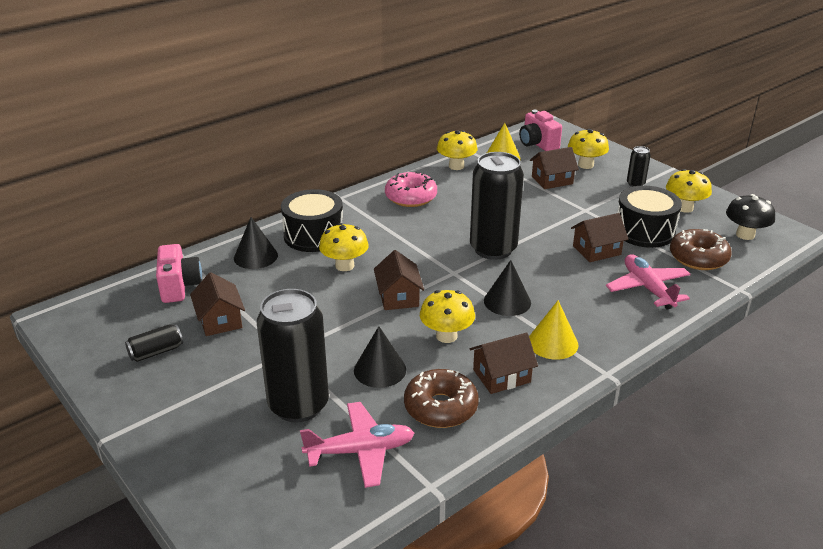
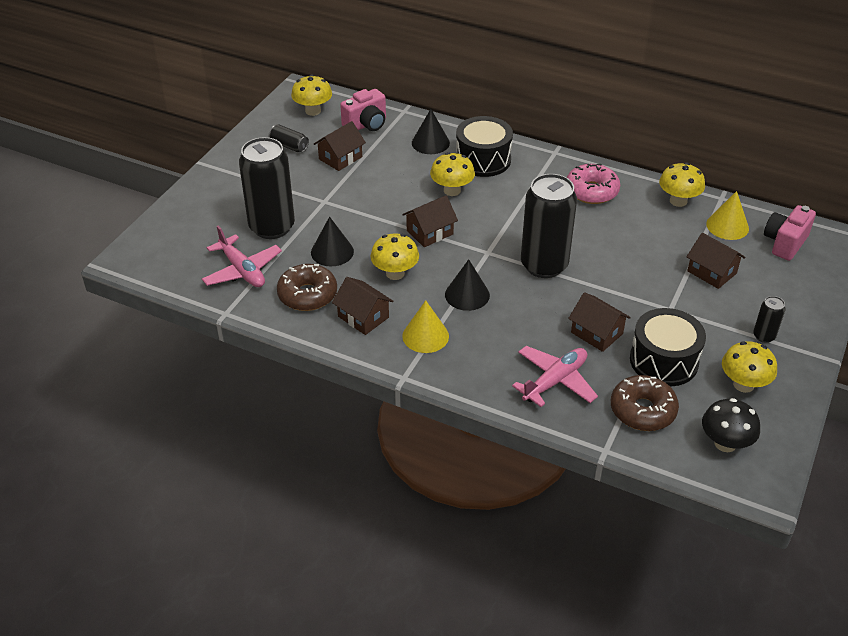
camera: 65 degrees right, 10 degrees up
yellow mushroom [568,129,609,169] -> yellow mushroom moved to [291,75,332,116]

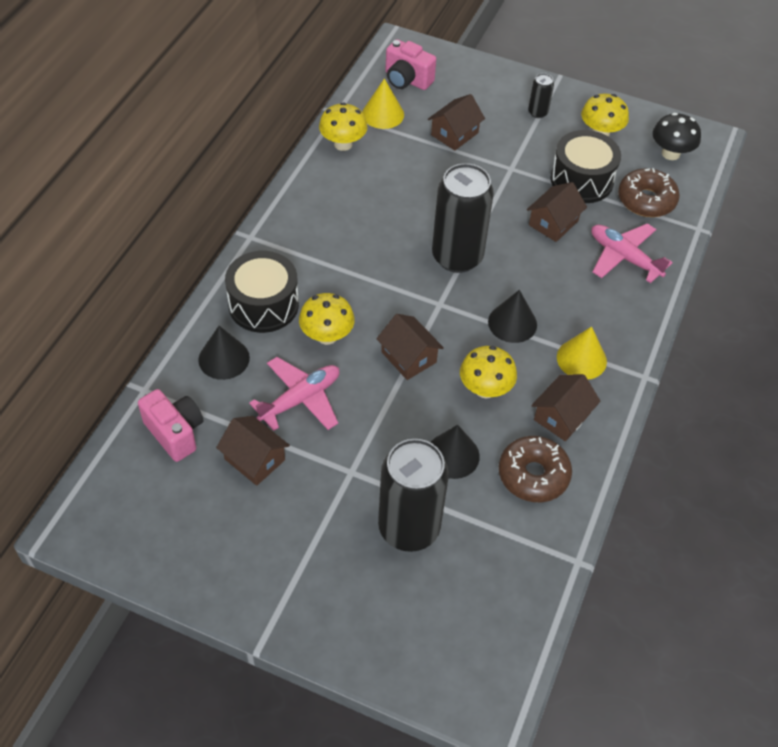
camera: 95 degrees left, 10 degrees up
pink plane [202,225,282,287] -> pink plane moved to [249,357,339,431]
black can [269,124,309,152] -> none
yellow mushroom [291,75,332,116] -> none
pink donut [567,163,620,204] -> none

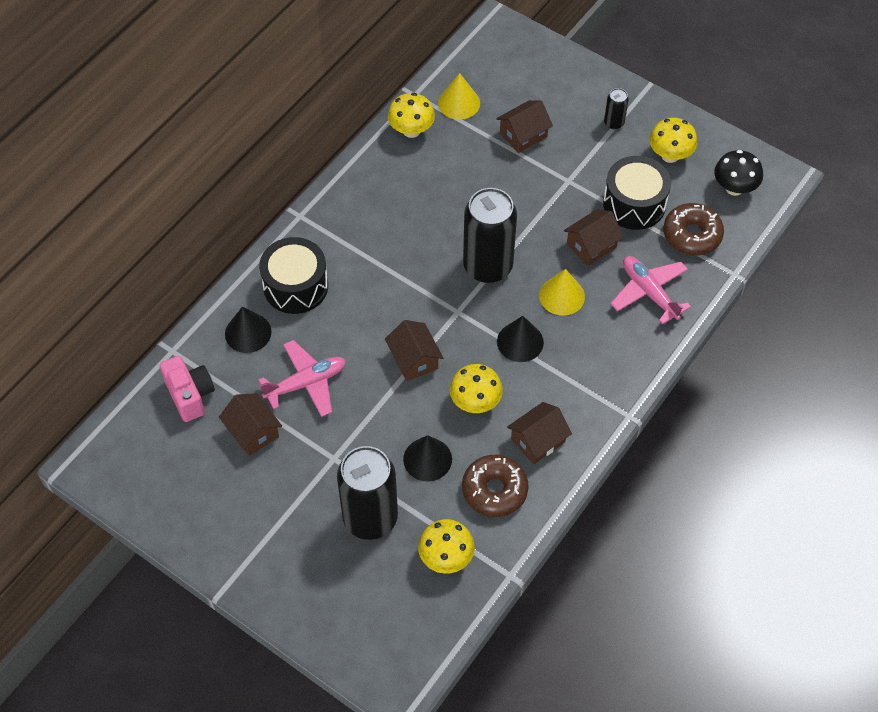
camera: 15 degrees right, 5 degrees up
yellow mushroom [299,293,355,345] -> yellow mushroom moved to [418,519,475,574]
pink camera [385,39,436,90] -> none
yellow cone [557,326,607,380] -> yellow cone moved to [539,269,585,316]

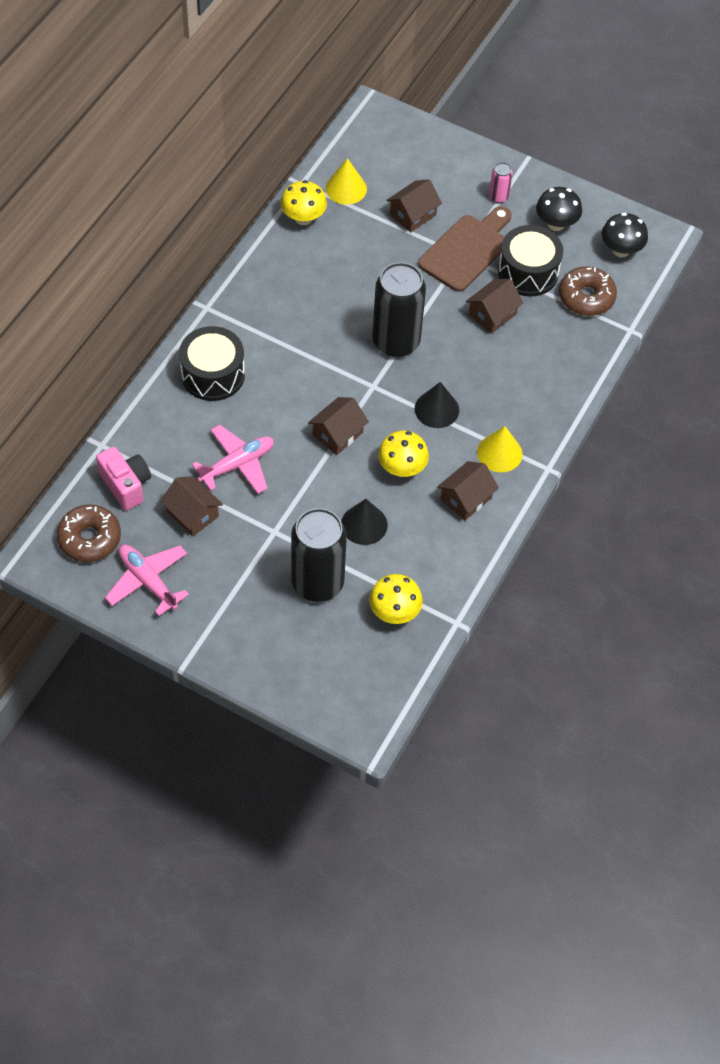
camera: 10 degrees left, 0 degrees up
black cone [225,306,272,353] -> none
brown house [385,320,443,381] -> brown house turned 75 degrees clockwise [308,397,369,455]
brown donut [462,455,528,517] -> brown donut moved to [57,504,121,562]
yellow cone [539,269,585,316] -> yellow cone moved to [477,426,523,472]
black can [604,88,629,129] -> pink can [489,162,513,203]
pink plane [610,256,691,325] -> pink plane moved to [105,544,189,616]
yellow mushroom [649,118,697,163] -> black mushroom [536,187,582,231]
none -> brown cutting board [418,206,512,292]

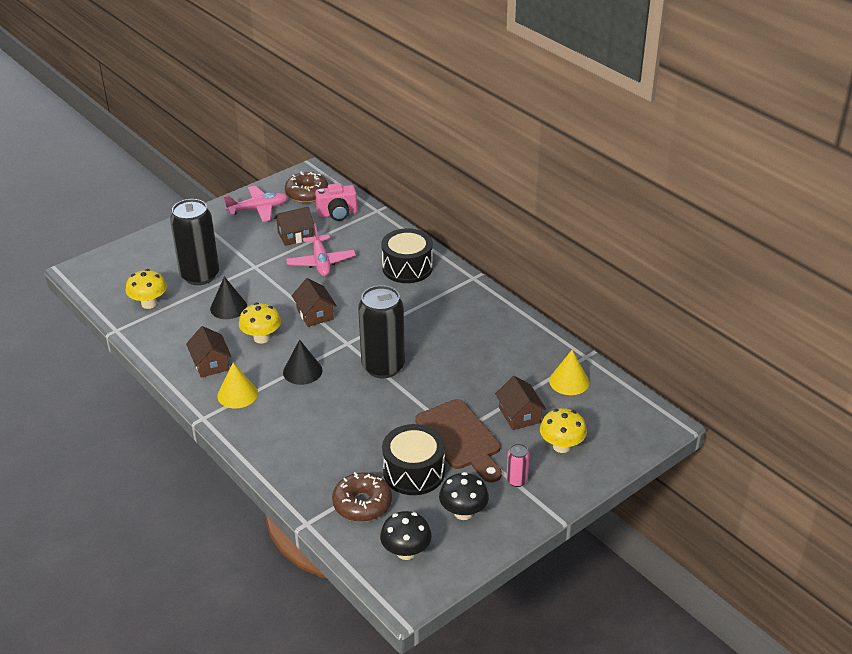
camera: 115 degrees right, 20 degrees down
yellow mushroom [281,180,327,225] -> yellow mushroom moved to [540,408,587,453]
brown house [466,279,523,334] -> none

